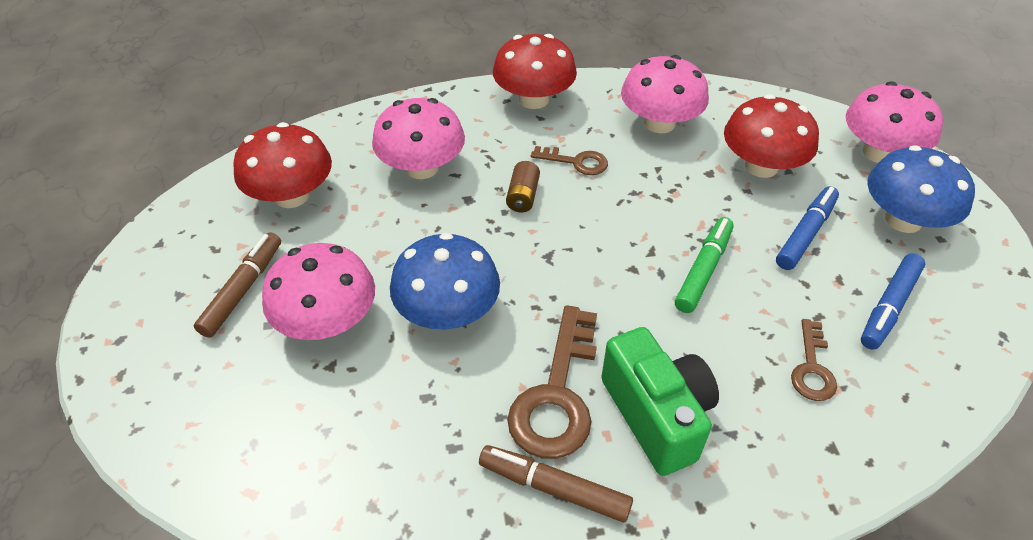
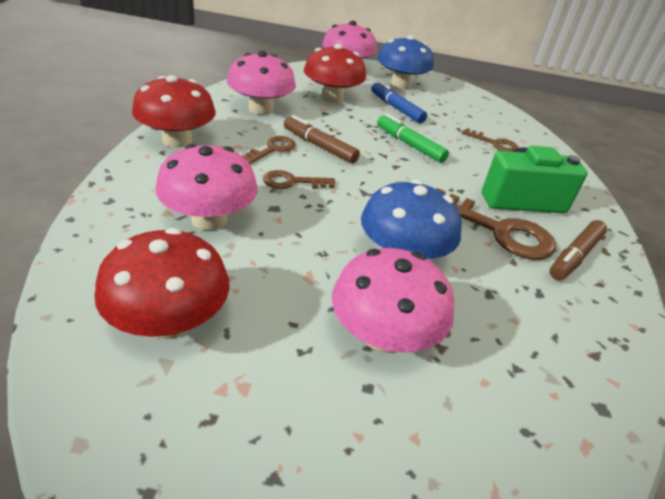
camera: 75 degrees left, 10 degrees down
brown marker [194,232,281,338] -> brown marker moved to [284,115,360,164]
brown battery [506,161,540,213] -> brown key [263,170,335,189]
blue marker [861,254,925,350] -> none

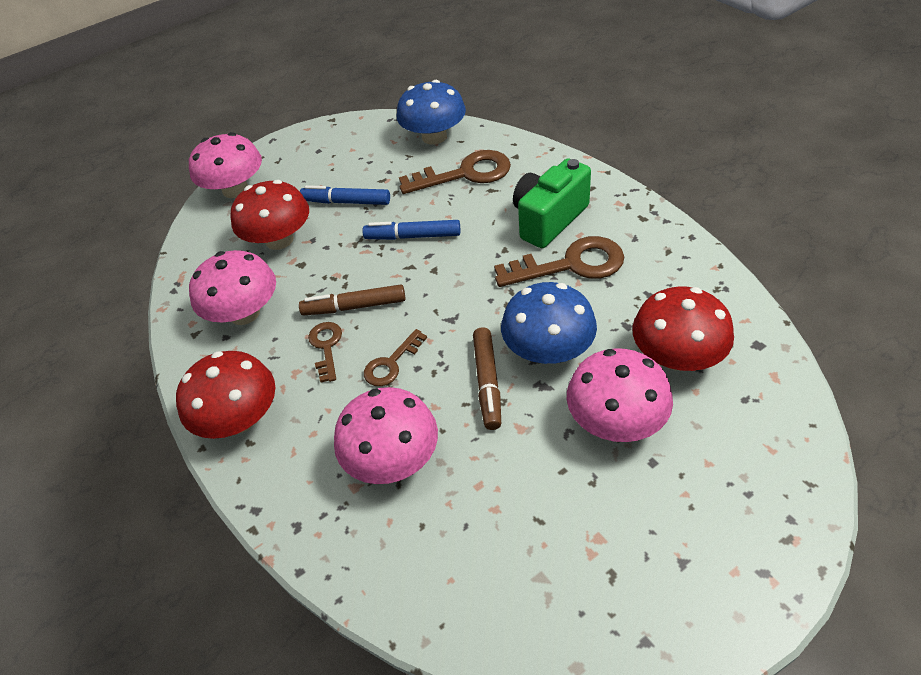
camera: 35 degrees left, 10 degrees up
red mushroom [94,228,230,339] -> red mushroom moved to [632,287,734,371]
blue mushroom [377,35,434,89] -> blue mushroom moved to [397,80,466,145]
green marker [377,114,449,163] -> blue marker [362,220,460,240]
brown key [462,128,519,151] -> brown key [399,150,511,194], size x1.80
brown marker [550,220,607,280] -> brown marker moved to [473,327,501,430]

